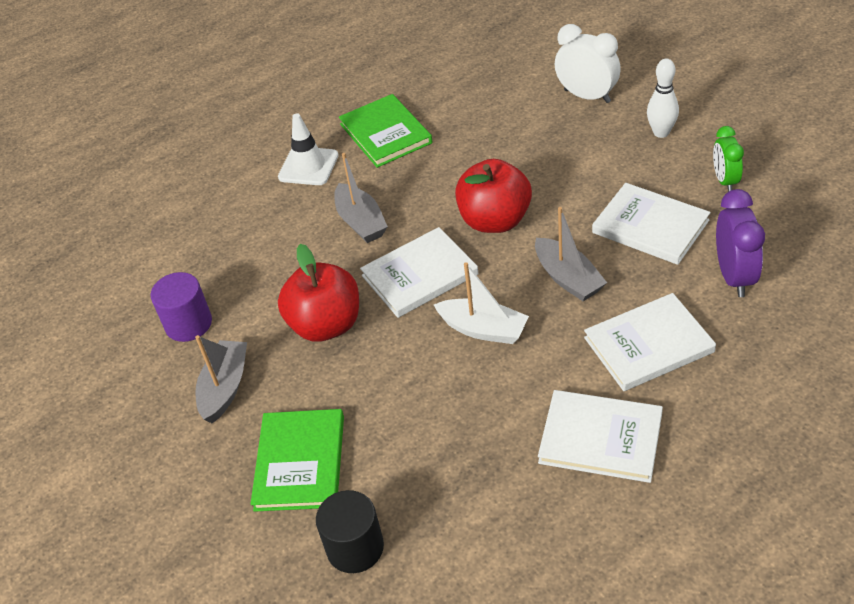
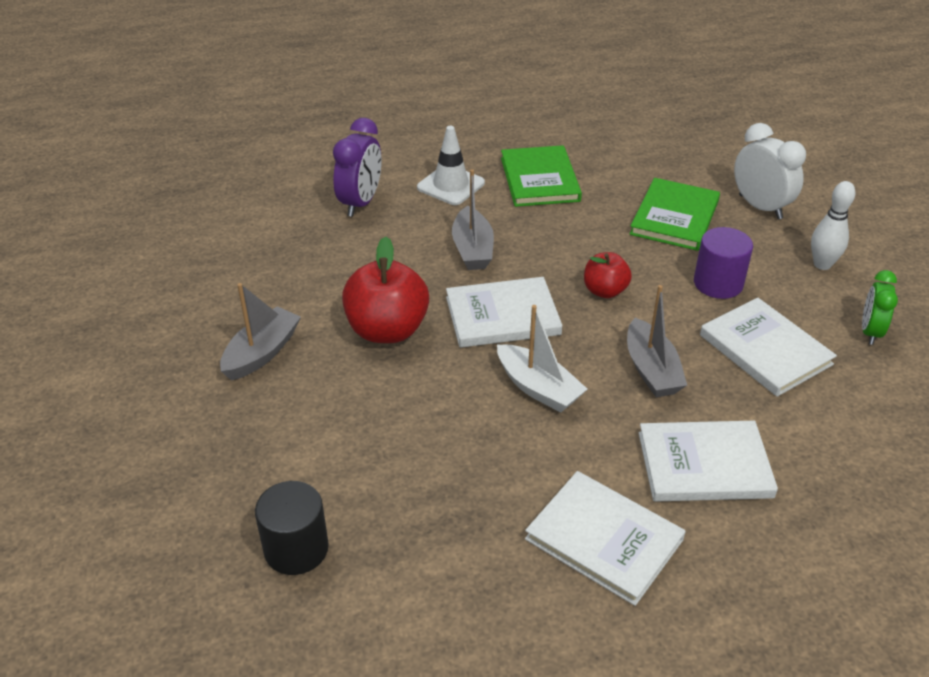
camera: 15 degrees right, 5 degrees down
purple cylinder [151,272,212,342] -> purple cylinder moved to [694,227,753,299]
green book [251,409,344,512] -> green book moved to [630,178,720,251]
red apple [455,159,532,233] -> red apple [584,252,632,298], size x0.58
purple clock [716,189,765,297] -> purple clock moved to [333,118,381,217]

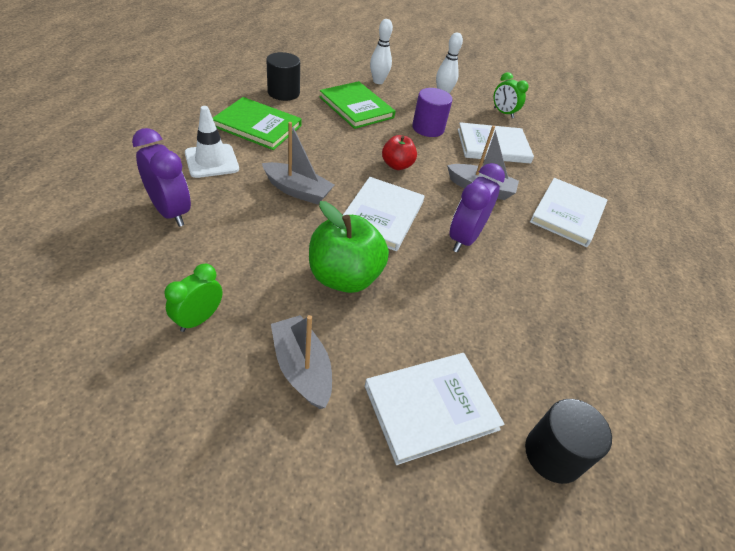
camera: 65 degrees left, 5 degrees up
red apple [342,236,429,343] -> green apple [309,201,389,293]
white boat [497,305,587,413] -> purple clock [449,163,505,253]
white book [525,471,686,606] -> white book moved to [365,353,504,465]
white clock [734,123,806,219] -> white bowling pin [370,19,393,84]
none -> green clock [164,264,223,332]
none -> black cylinder [266,52,300,101]

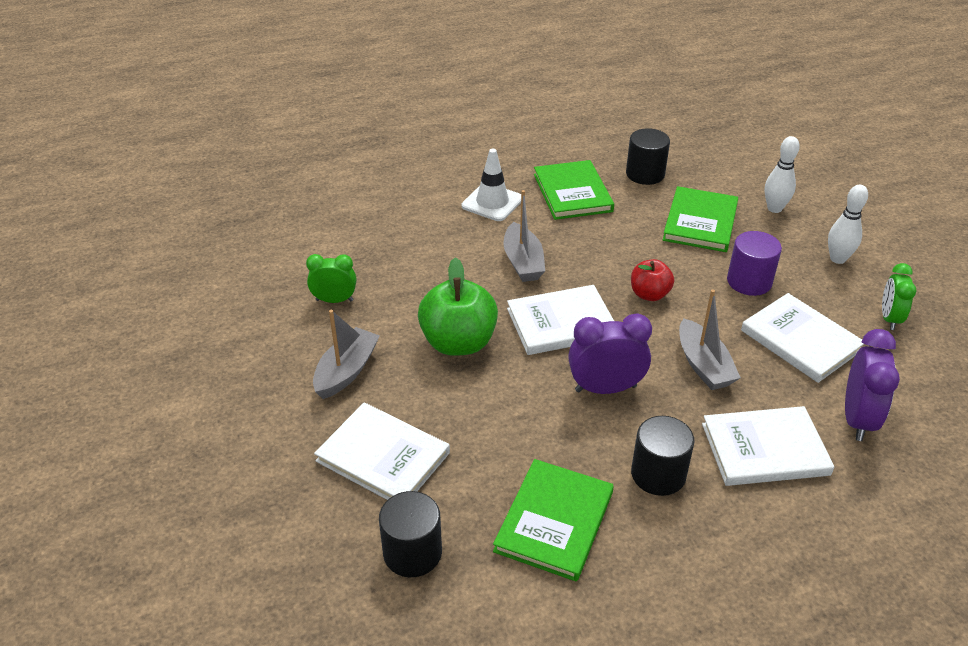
camera: 60 degrees right, 5 degrees down
purple clock [132,128,191,227] -> purple clock moved to [845,329,900,441]
none -> green book [493,459,614,582]
none -> black cylinder [631,416,694,496]

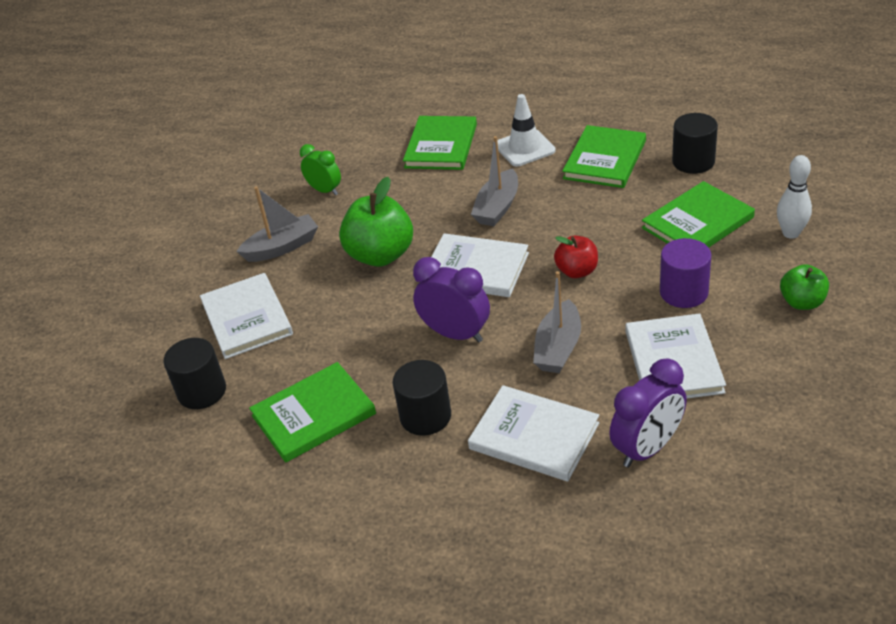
camera: 40 degrees right, 0 degrees up
white bowling pin [828,185,868,264] -> green apple [780,264,829,310]
green clock [882,263,917,330] -> none
none -> green book [403,116,477,170]

